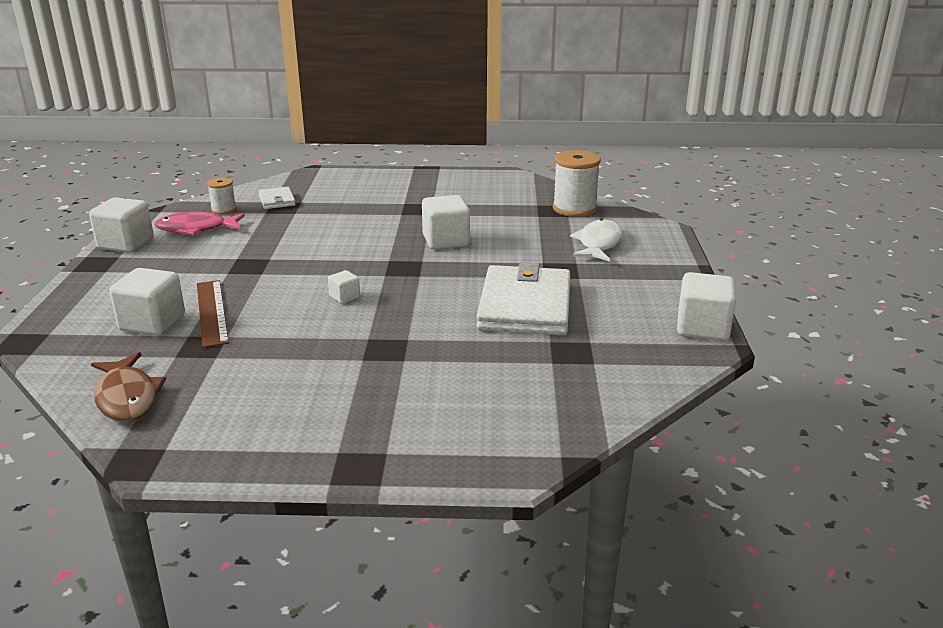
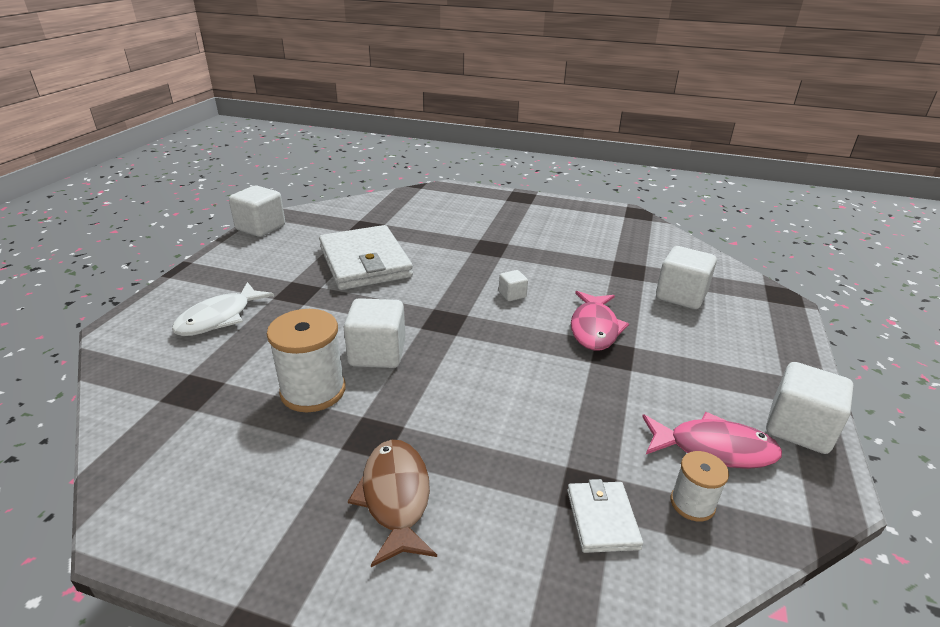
camera: 165 degrees left, 5 degrees up
brown fish [91,352,166,422] -> brown fish moved to [348,440,437,567]
brown ruler [197,280,229,348] -> none
white wallet [476,262,571,335] -> white wallet turned 45 degrees counterclockwise [319,225,413,290]
white spool [553,150,601,217] -> white spool moved to [267,309,346,412]
none -> pink fish [571,291,629,351]

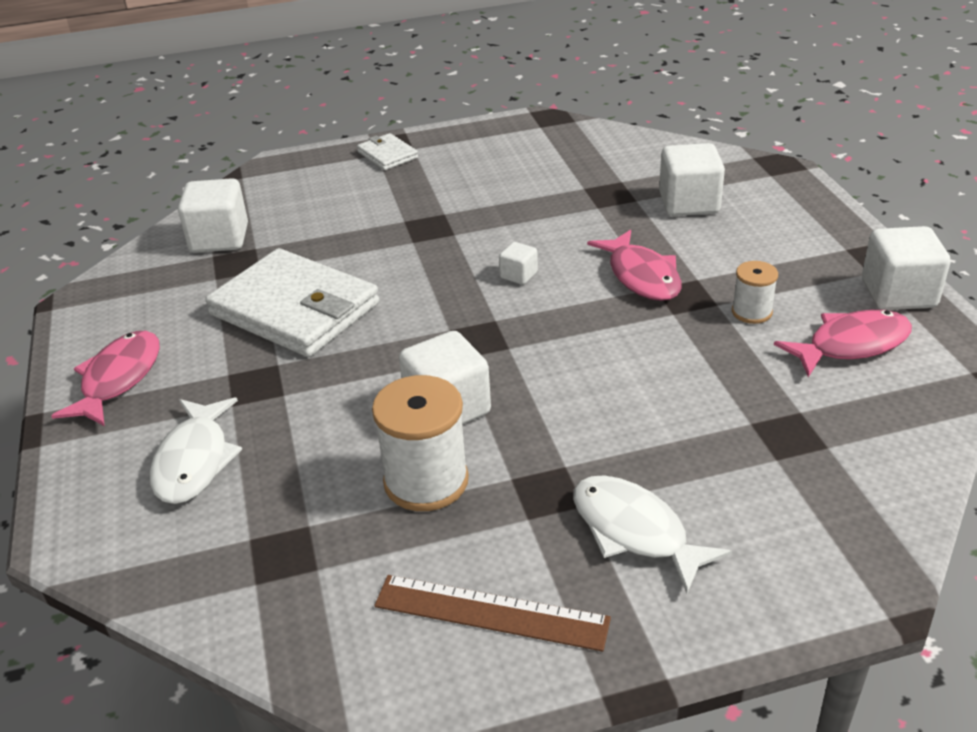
camera: 30 degrees left, 5 degrees up
white cube [229,185,285,237] -> white cube moved to [178,178,248,253]
brown fish [348,440,437,567] -> white fish [573,475,732,593]
white wallet [567,479,643,553] -> white wallet moved to [357,133,418,170]
white spool [671,451,729,522] -> white spool moved to [732,261,778,324]
none -> pink fish [51,331,160,426]
none -> brown ruler [374,575,611,652]

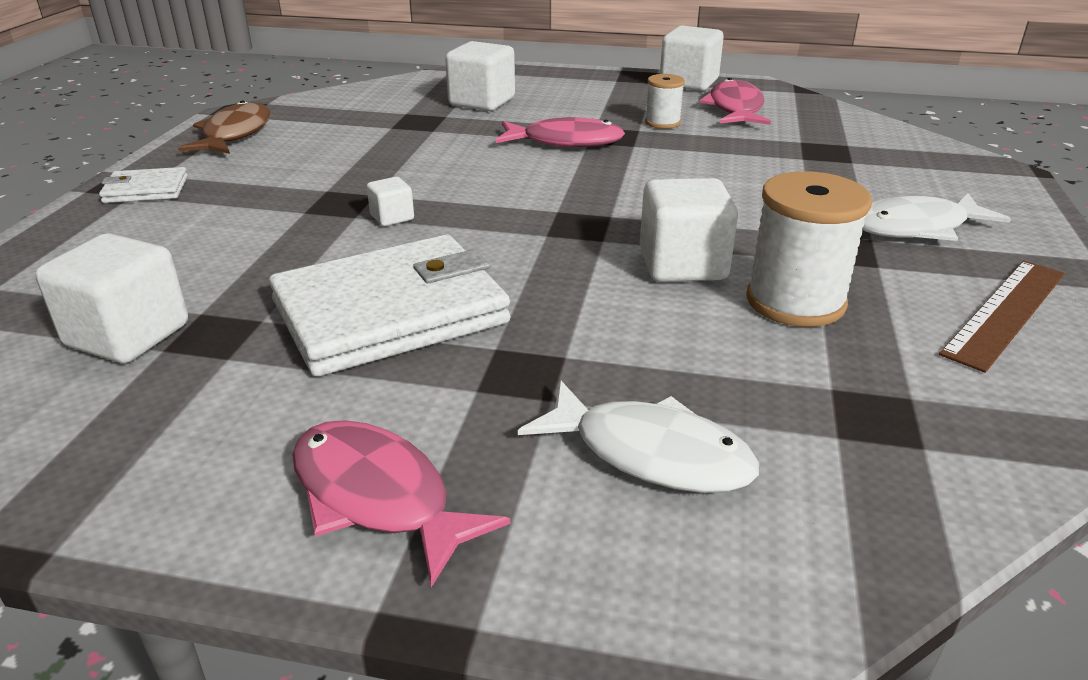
camera: 65 degrees left, 5 degrees down
white cube [499,242,538,285] -> white cube moved to [367,177,414,226]
none -> brown fish [178,100,270,154]

